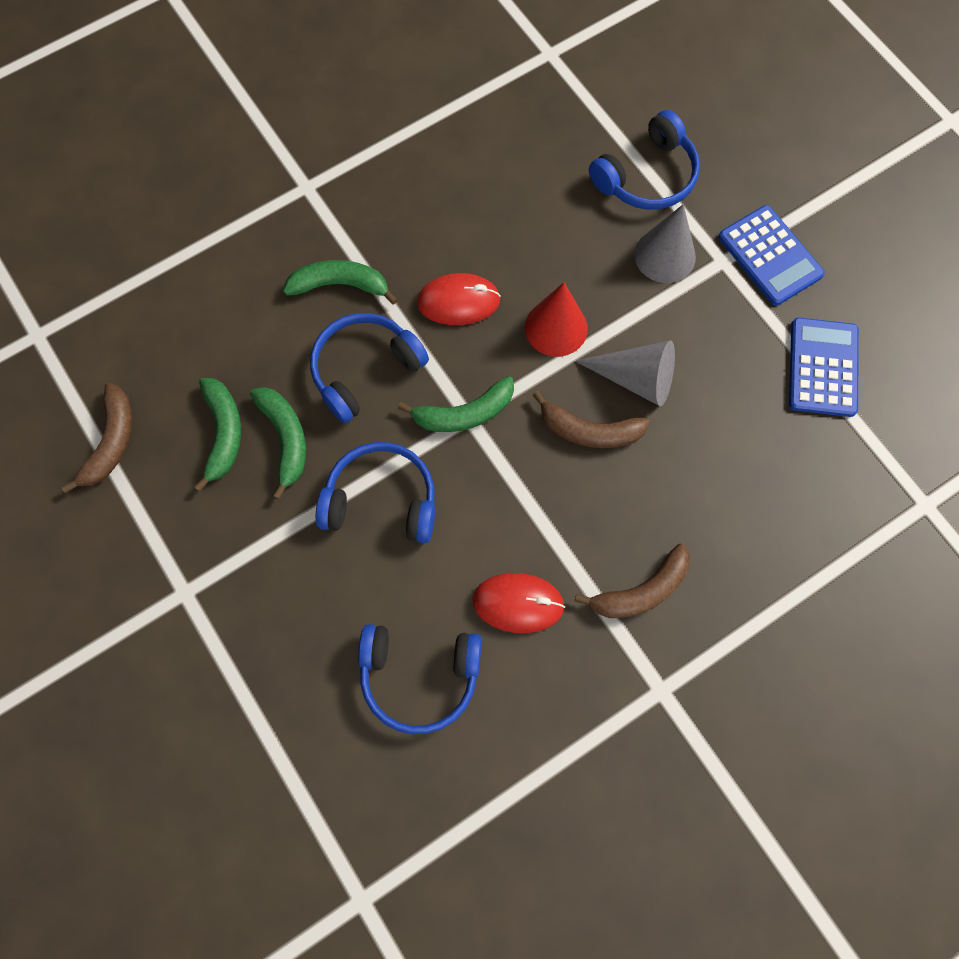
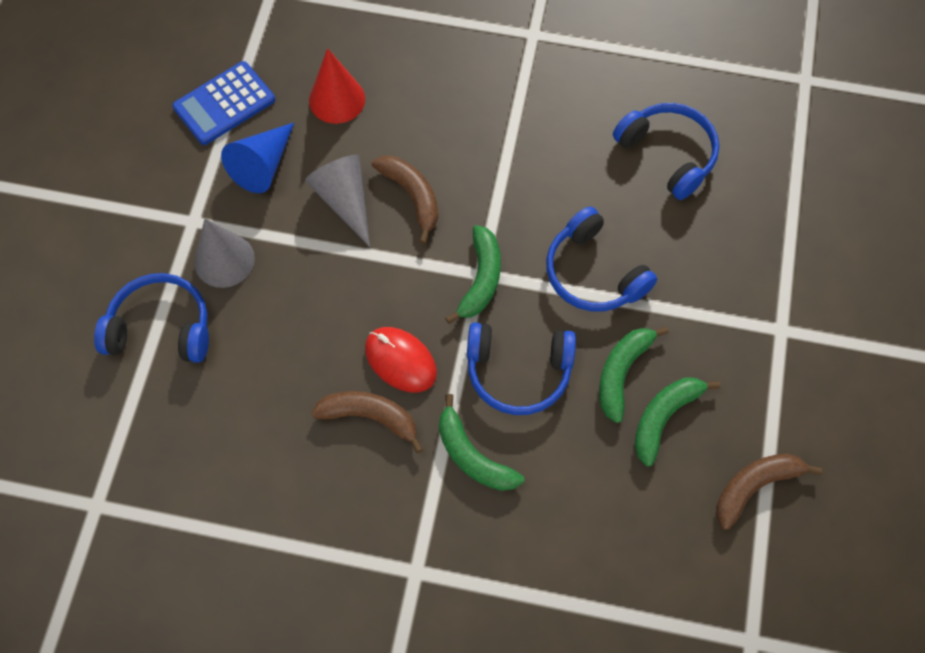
camera: 135 degrees left, 5 degrees down
green banana [398,376,514,432] -> green banana turned 75 degrees clockwise [445,225,501,324]
red mouse [472,573,565,633] -> none
red cone [525,282,588,357] -> red cone moved to [309,48,365,124]
brown banana [575,544,690,618] -> brown banana moved to [311,391,423,453]
blue calculator [718,205,825,306] -> none
none -> blue cone [221,123,294,193]

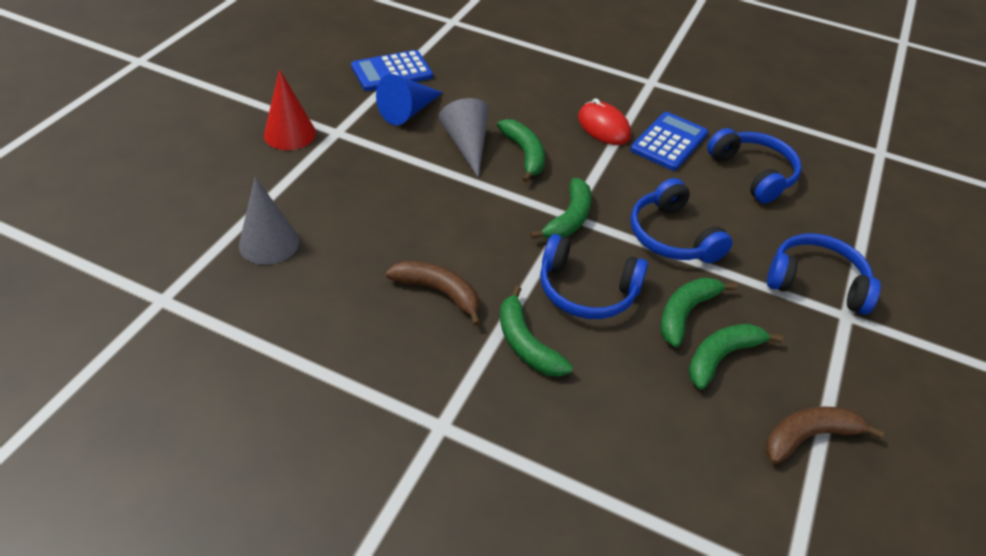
camera: 10 degrees right, 20 degrees down
blue headphones [94,273,209,363] -> blue headphones moved to [767,234,881,315]
grey cone [194,219,255,288] -> grey cone moved to [239,177,299,265]
red cone [309,48,365,124] -> red cone moved to [264,69,316,150]
red mouse [365,327,437,393] -> red mouse moved to [578,98,631,145]
brown banana [372,156,438,244] -> green banana [497,119,545,183]
none -> blue calculator [630,112,708,171]

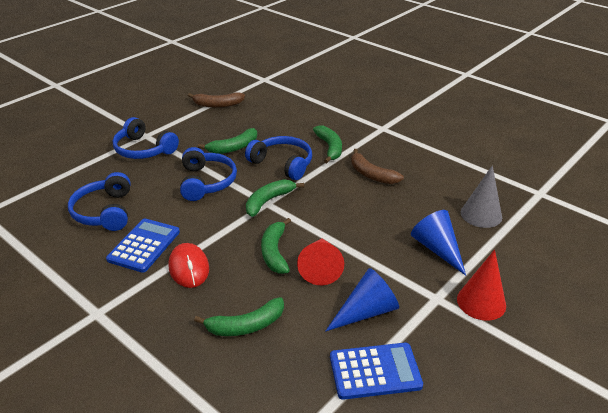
camera: 160 degrees left, 10 degrees down
grey cone [439,98,489,178] -> red cone [297,239,344,285]
blue calculator [630,112,708,171] -> blue calculator turned 150 degrees clockwise [106,218,180,273]
green banana [688,324,783,390] -> green banana moved to [194,297,284,336]
none -> blue cone [411,210,466,276]

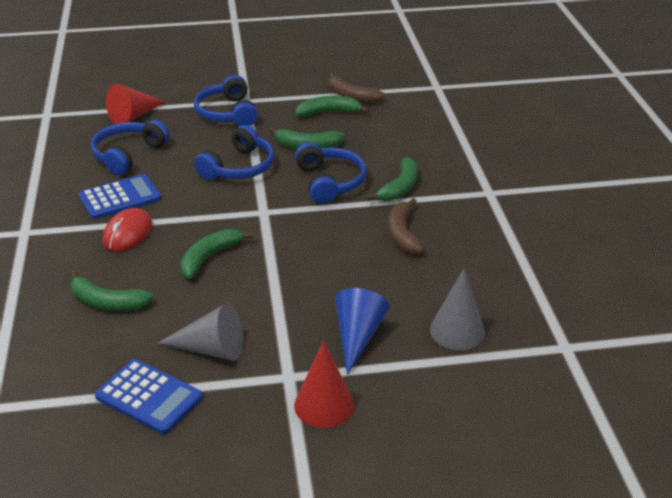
camera: 40 degrees right, 0 degrees up
green banana [246,179,304,217] -> green banana moved to [295,96,370,117]
red cone [297,239,344,285] -> red cone moved to [106,84,165,124]
blue cone [326,268,399,331] -> grey cone [157,304,243,361]

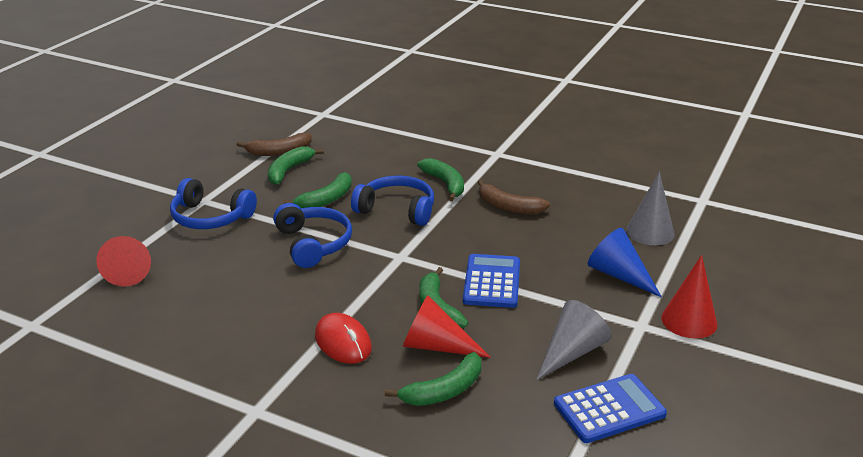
camera: 55 degrees left, 5 degrees down
blue calculator [79,174,161,219] -> blue calculator moved to [463,254,520,308]
blue headphones [91,120,170,175] -> none
none -> red cone [403,295,491,358]

